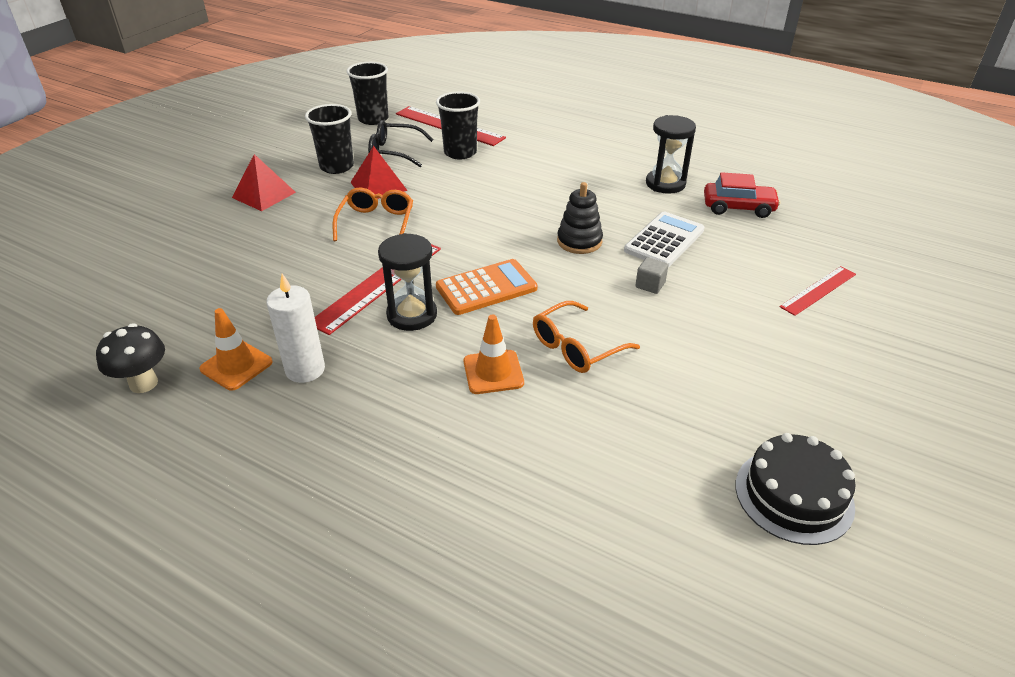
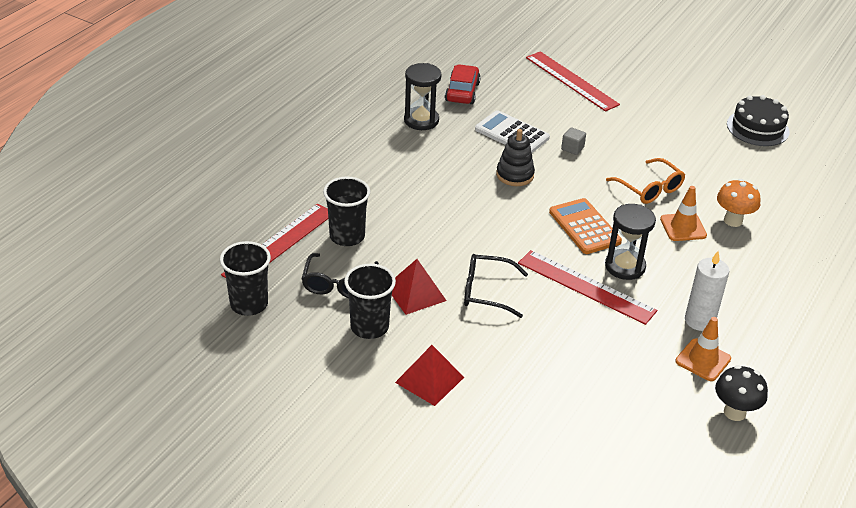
camera: 90 degrees left, 0 degrees up
orange glasses [333,188,413,241] -> black glasses [464,254,528,318]
red ruler [779,266,856,316] -> red ruler [526,51,620,111], size x1.61
none -> orange mushroom [717,179,761,227]

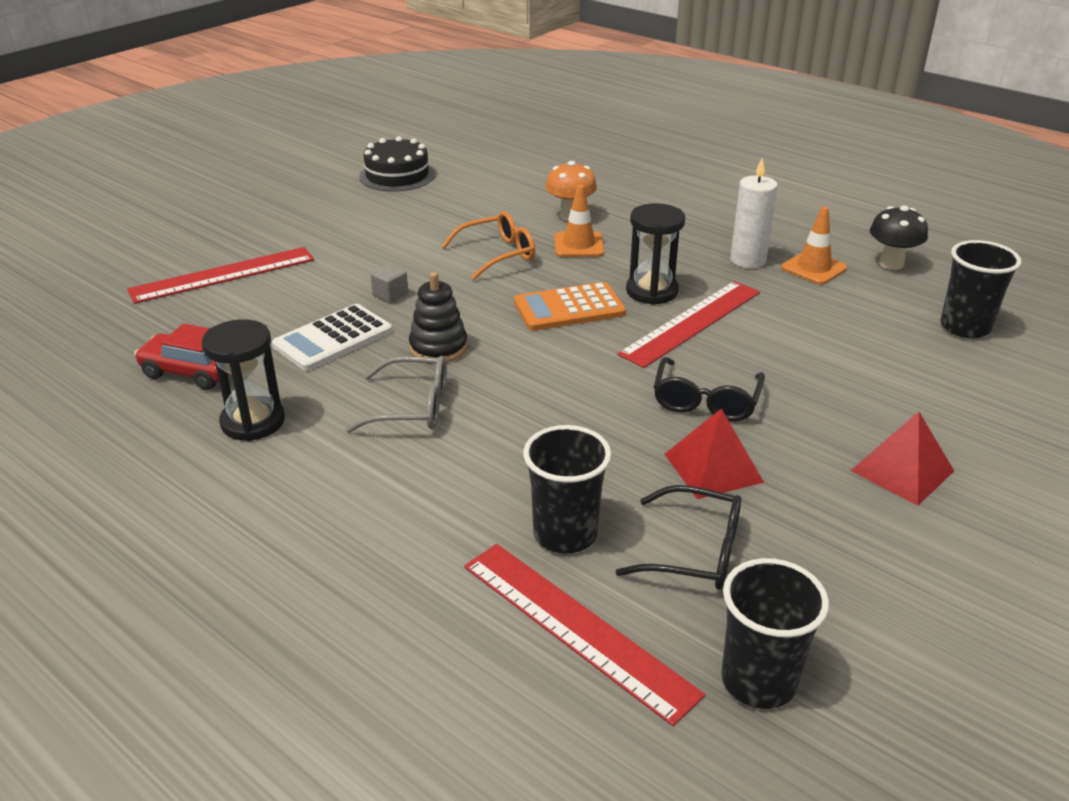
camera: 80 degrees left, 5 degrees down
black cup [344,264,396,339] -> black cup moved to [940,240,1022,338]
none -> grey glasses [345,356,447,433]

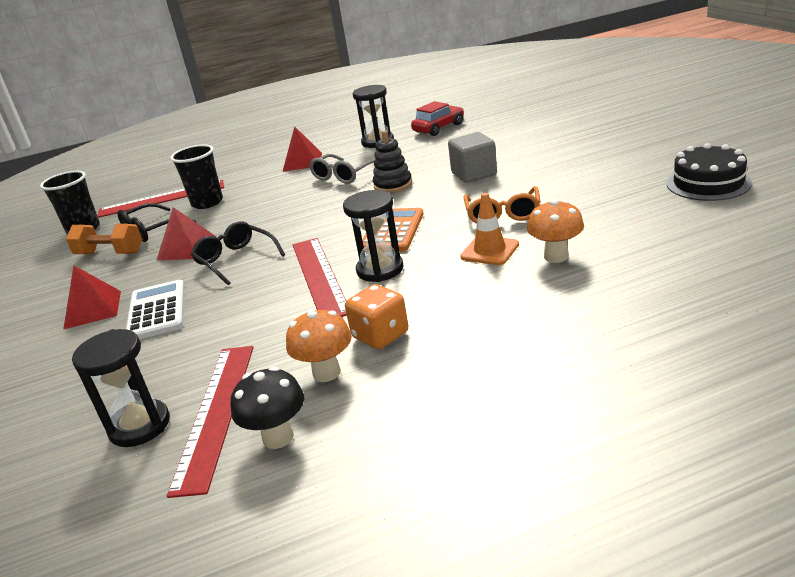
camera: 125 degrees right, 5 degrees down
red ruler [127,247,314,304] -> red ruler moved to [167,346,254,498]
white calculator [272,304,392,371] -> white calculator moved to [126,280,185,339]
grey cube [371,264,408,303] -> grey cube [448,132,497,183], size x1.85
white candle [730,157,778,268] -> orange dice [345,284,408,349]
orange traffic cone [781,206,847,285] -> orange mushroom [286,309,352,382]
black cup [940,240,1022,338] -> black hourglass [72,329,170,447]
none -> orange dumbbell [66,224,142,254]
none -> red pyramid [282,126,322,172]

